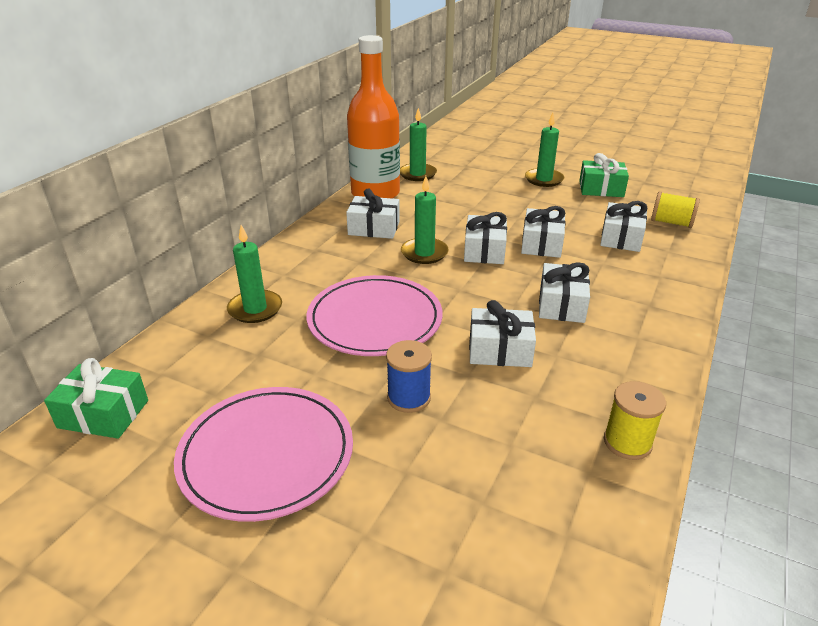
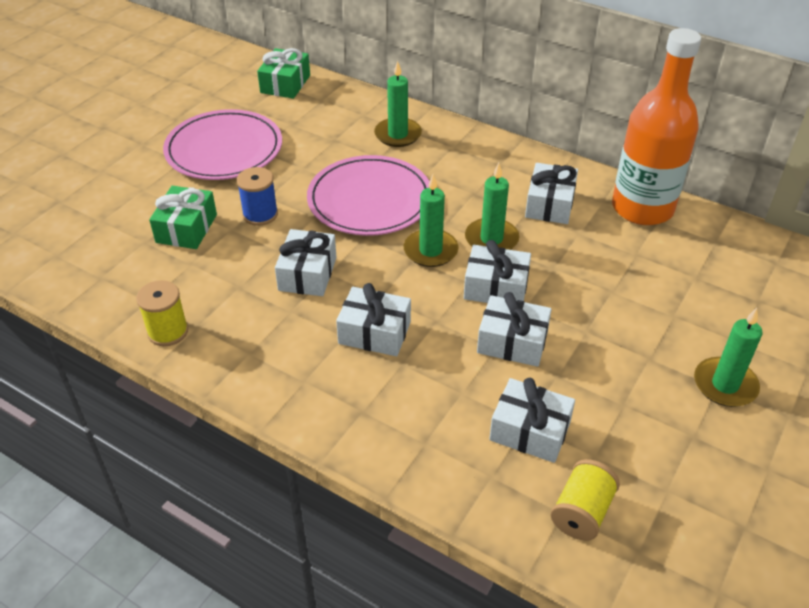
camera: 95 degrees right, 10 degrees up
green candle [400,108,437,181] -> green candle moved to [404,174,459,267]
green gift [579,153,629,197] -> green gift moved to [149,186,217,249]

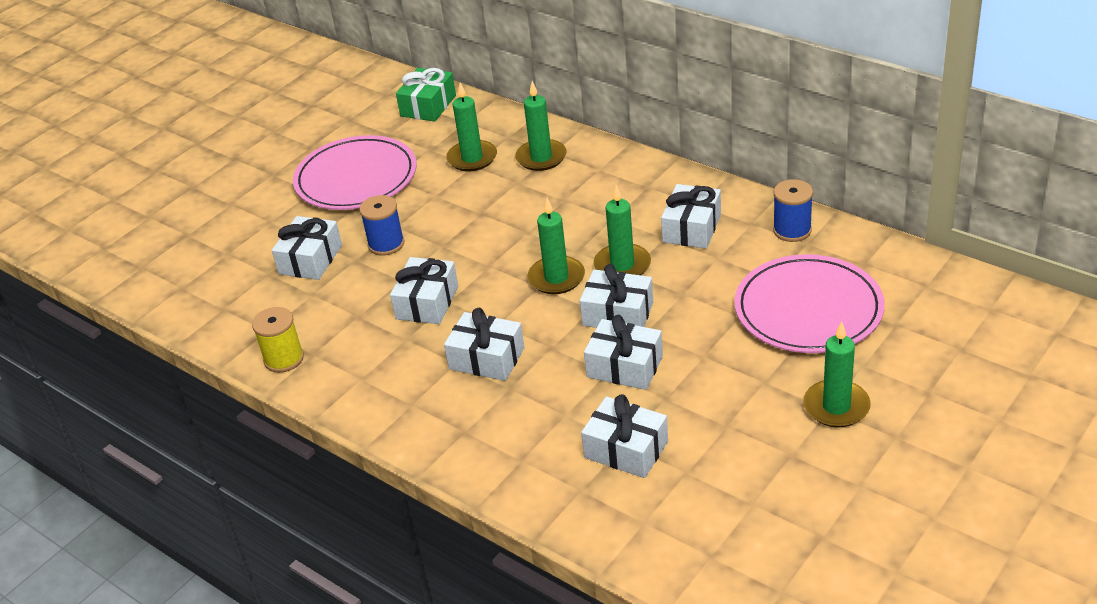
camera: 10 degrees right, 5 degrees down
green gift [149,186,217,249] -> white gift [272,216,342,280]
pink plate [307,155,430,236] -> pink plate moved to [734,254,885,353]
yellow spool [551,459,620,541] -> none
orange bottle [612,28,701,225] -> blue spool [773,179,813,242]
none -> green candle [446,82,497,171]

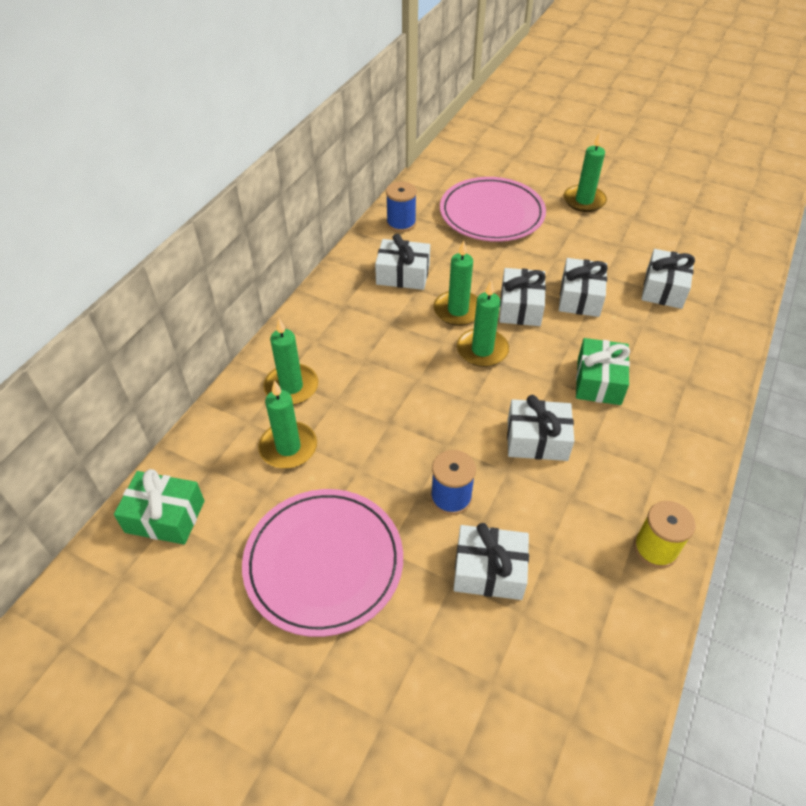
camera: 105 degrees left, 10 degrees up
white gift [444,308,524,381] -> green gift [576,338,630,405]

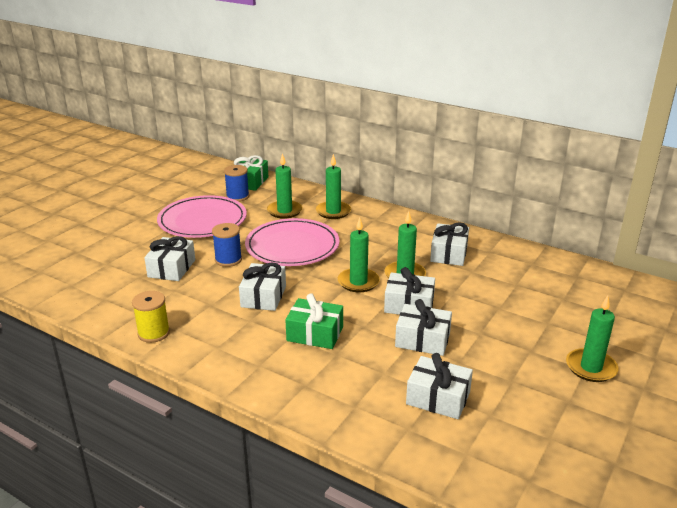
camera: 95 degrees right, 20 degrees down
blue spool [386,181,417,232] -> blue spool moved to [224,165,249,202]
pink plate [440,177,546,242] -> pink plate moved to [245,218,340,266]

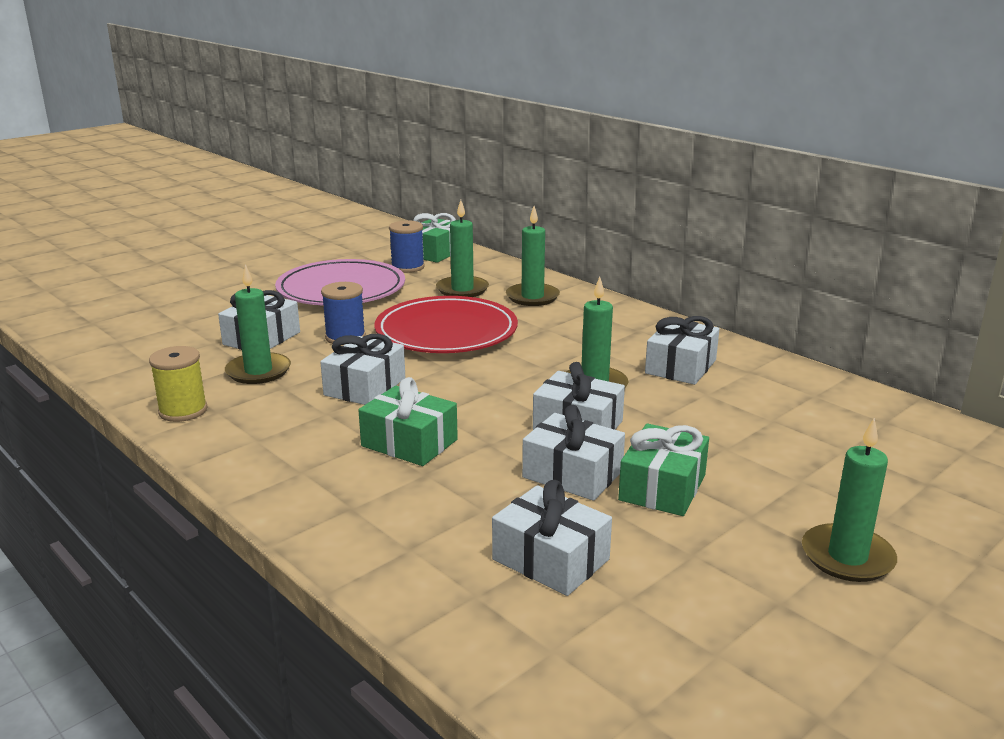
camera: 15 degrees right, 5 degrees down
pink plate [245,218,340,266] -> red plate [374,296,518,353]
green candle [338,217,380,292] -> green candle moved to [225,264,291,384]
none -> green gift [618,424,709,516]

